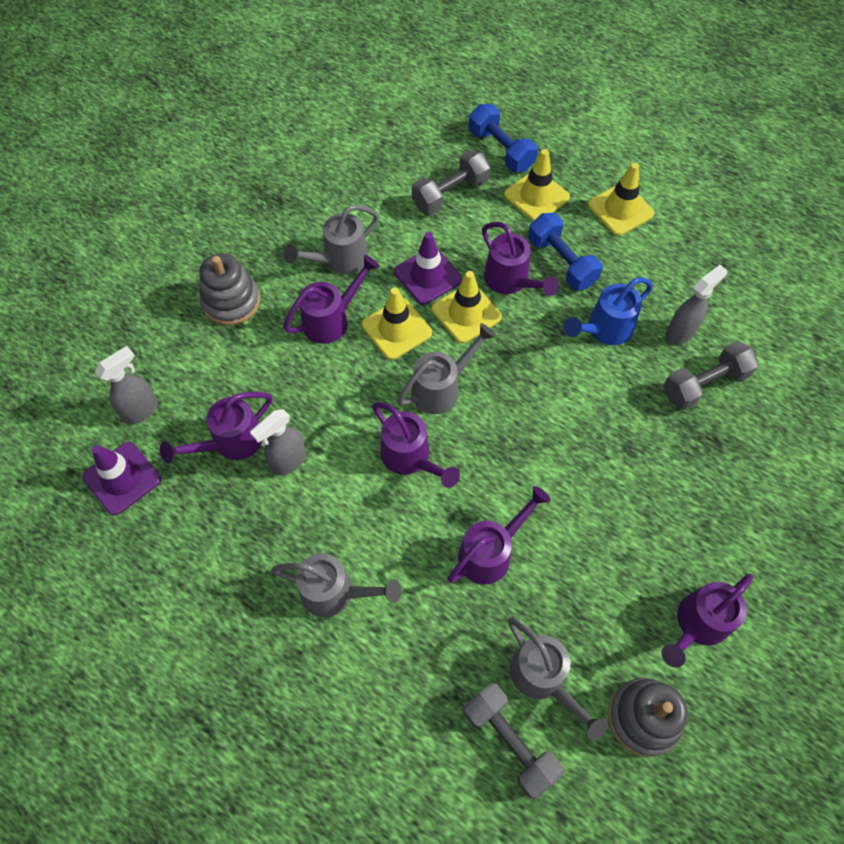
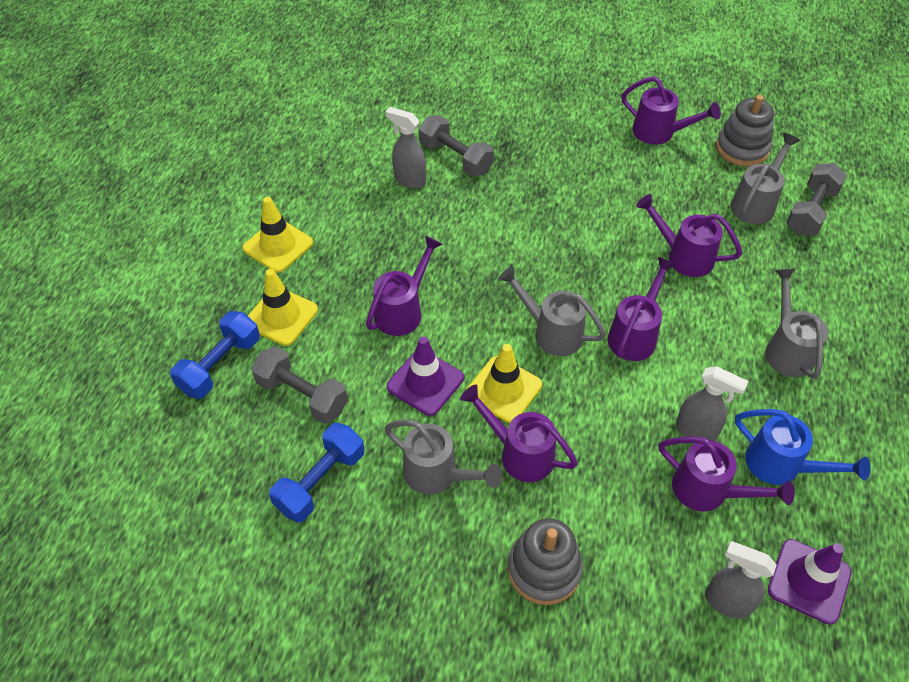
camera: 110 degrees left, 10 degrees down
yellow traffic cone [432,271,502,343] -> none
blue dumbbell [528,213,603,290] -> blue dumbbell moved to [269,423,364,523]
blue watering can [564,277,653,345] -> blue watering can moved to [735,409,871,485]

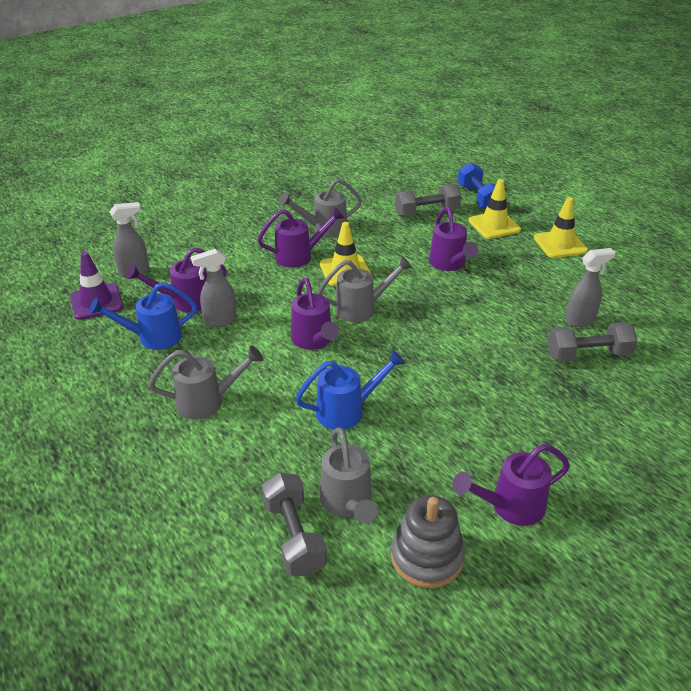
camera: 130 degrees right, 15 degrees down
blue dumbbell [269,423,364,523] -> none
purple traffic cone [387,337,464,416] -> none
grey stacking toy [507,518,583,605] -> none
purple watering can [636,194,742,277] -> blue watering can [295,350,406,430]
grey watering can [765,268,828,379] -> grey watering can turned 45 degrees counterclockwise [149,346,264,419]

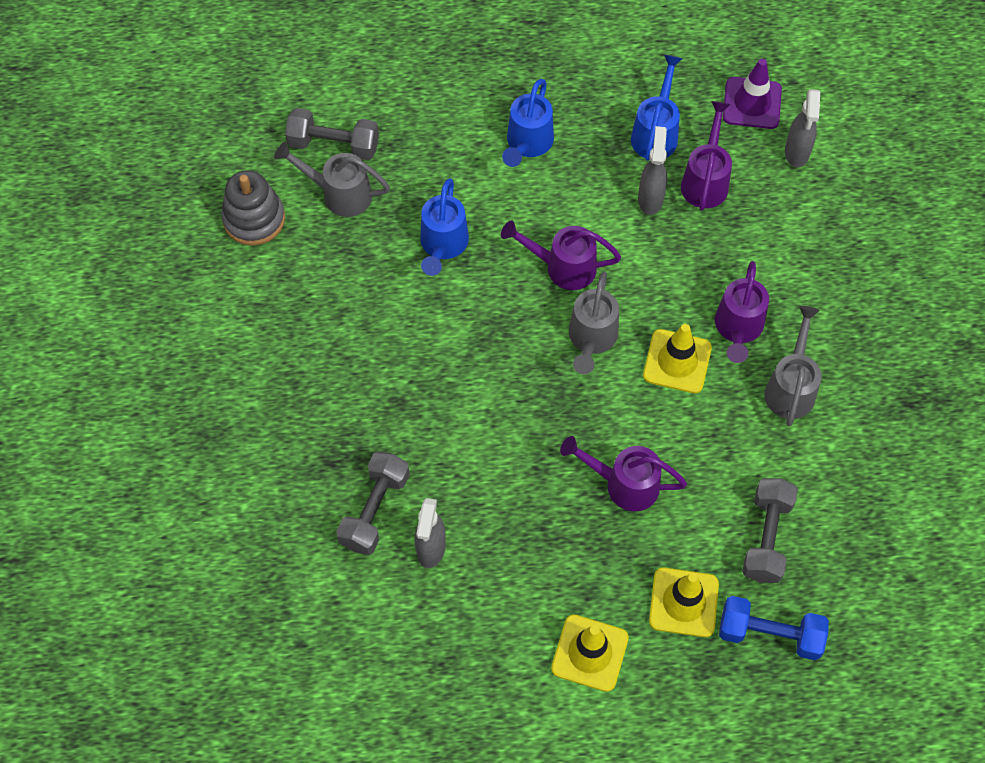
camera: 120 degrees right, 25 degrees up
grey watering can [149,346,264,419] -> blue watering can [502,79,554,167]
purple watering can [453,444,570,526] -> none

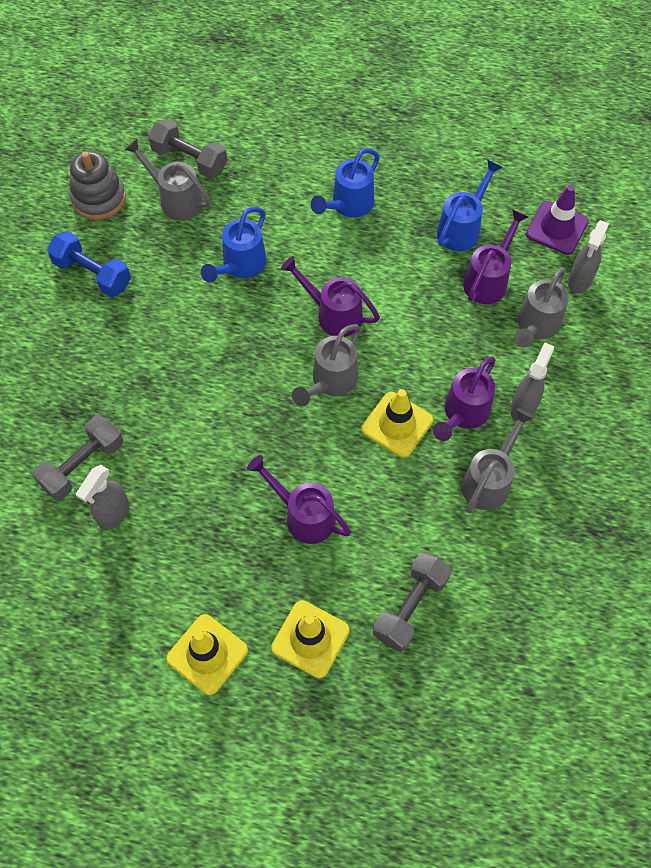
camera: 20 degrees right, 0 degrees up
grey spray bottle [638,126,667,215] -> grey spray bottle moved to [511,343,554,422]
blue dumbbell [719,596,829,660] -> blue dumbbell moved to [47,231,131,297]
none -> grey watering can [514,267,569,347]

